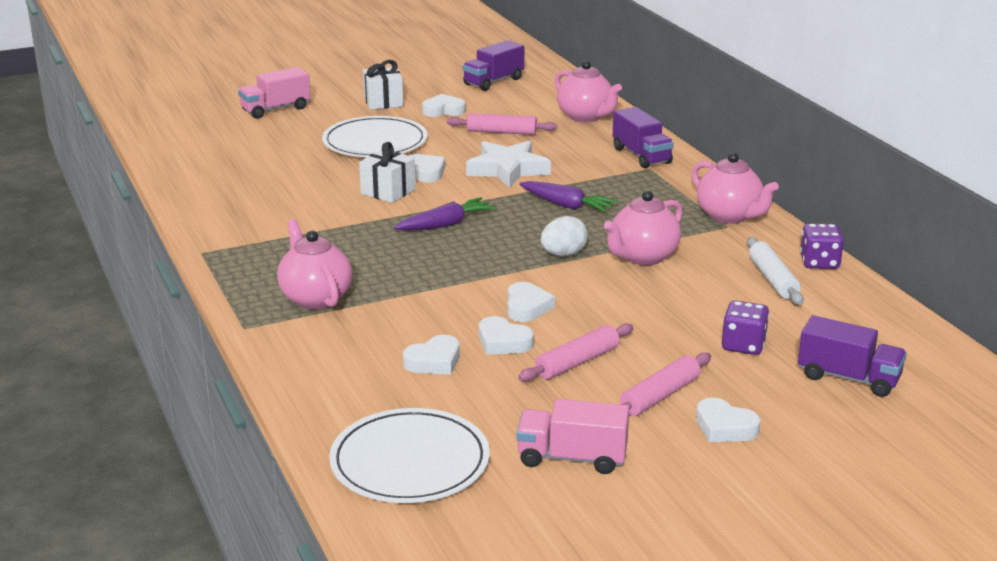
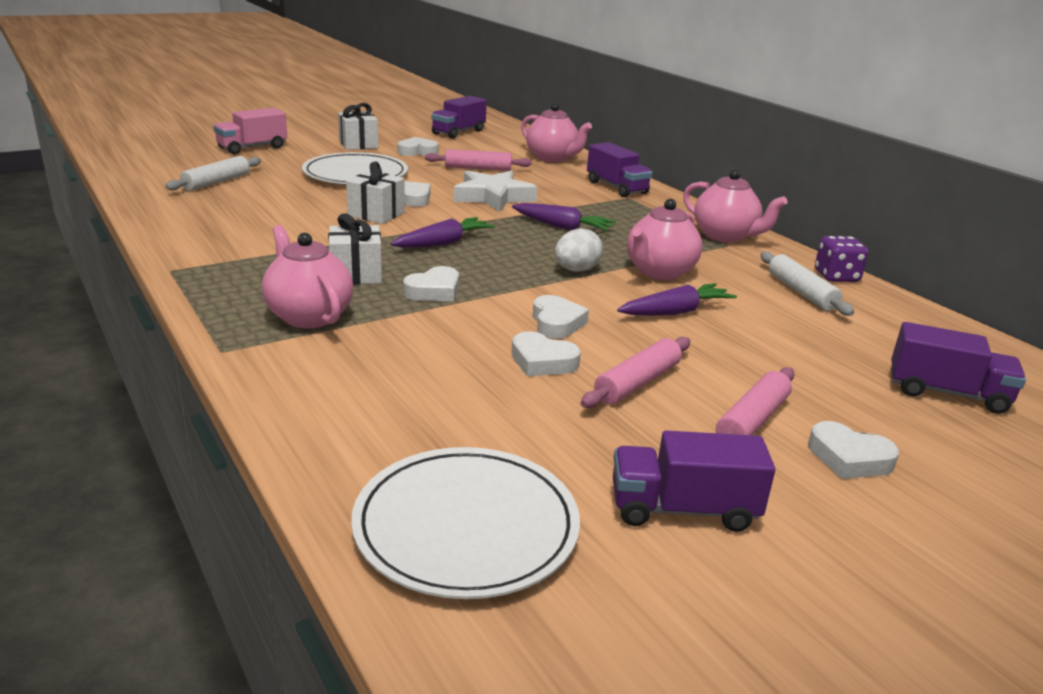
camera: 10 degrees left, 0 degrees up
white heart [403,335,460,374] -> white heart moved to [403,266,459,301]
pink truck [516,399,629,474] -> purple truck [613,430,775,532]
purple dice [722,301,769,355] -> none
none -> white rolling pin [165,156,261,191]
none -> white gift [328,213,382,284]
none -> purple carrot [617,283,737,316]

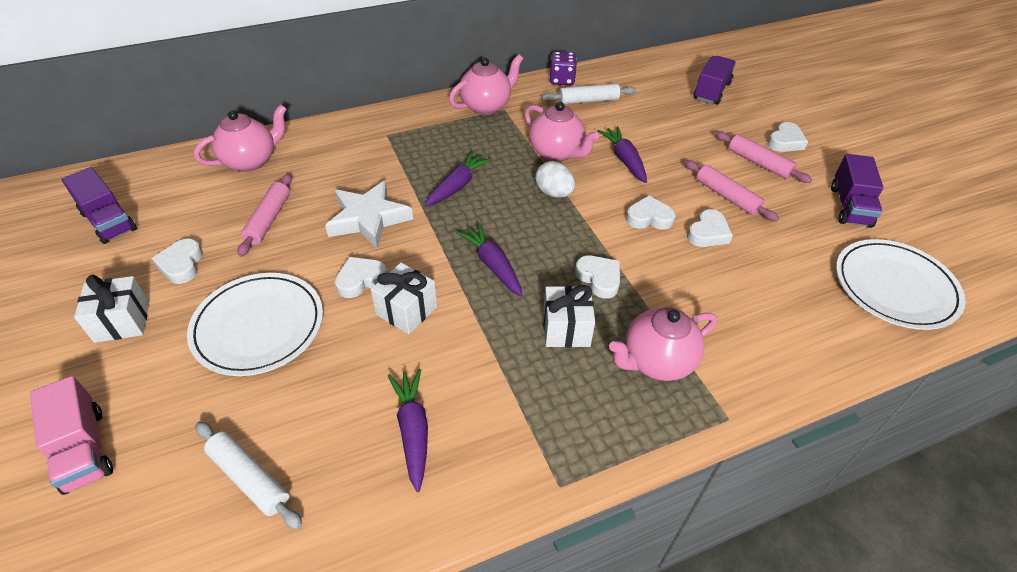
camera: 80 degrees left, 20 degrees up
purple truck [587,142,652,197] -> none
none -> purple carrot [387,369,428,492]

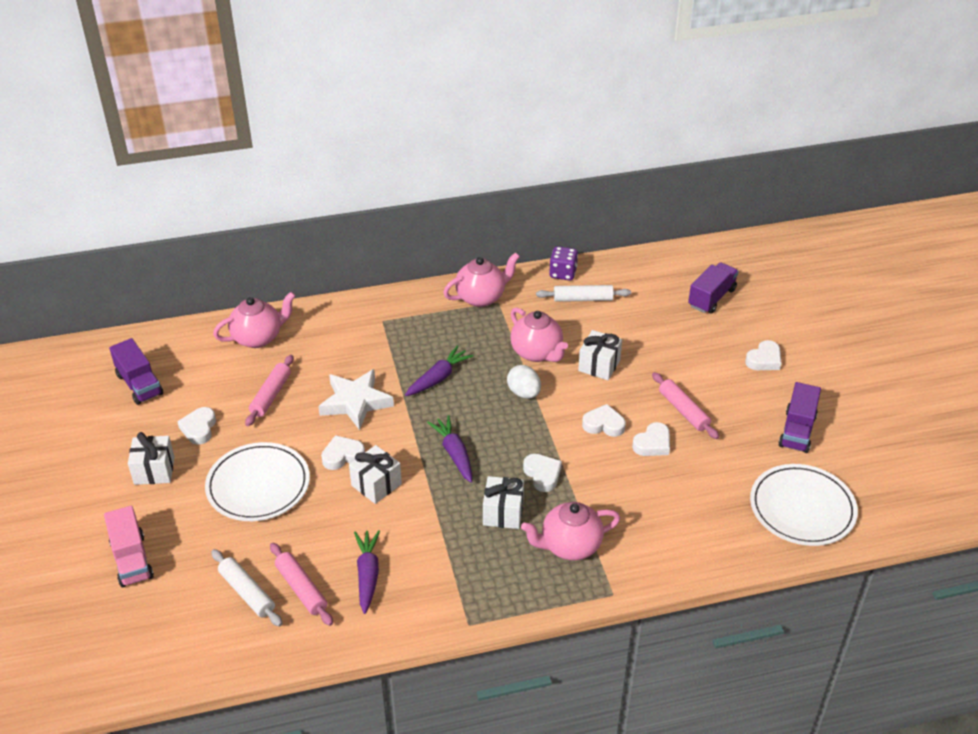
camera: 10 degrees right, 5 degrees down
purple carrot [598,126,647,183] -> white gift [578,330,622,380]
pink rolling pin [715,131,812,183] -> pink rolling pin moved to [270,543,333,626]

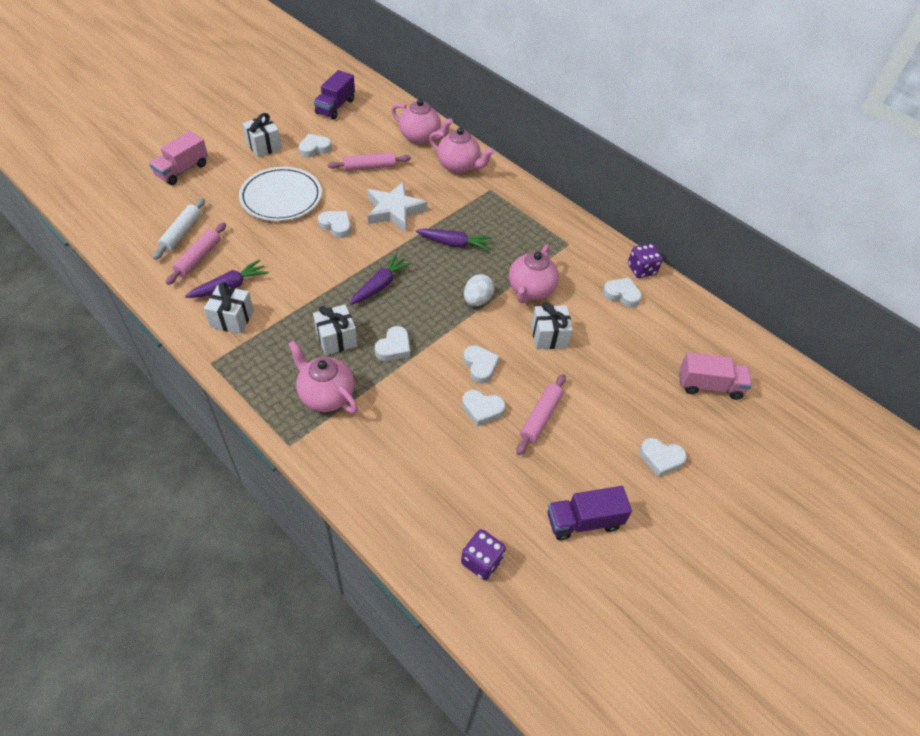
camera: 55 degrees right, 10 degrees up
white gift [349,445,402,504] -> white gift moved to [204,282,254,334]
pink teapot [443,252,520,307] -> pink teapot moved to [429,128,494,174]
white rolling pin [536,285,631,302] -> white heart [603,277,642,307]
purple truck [688,262,739,314] -> pink truck [679,352,752,400]
white plate [750,464,858,546] -> purple dice [461,529,506,580]

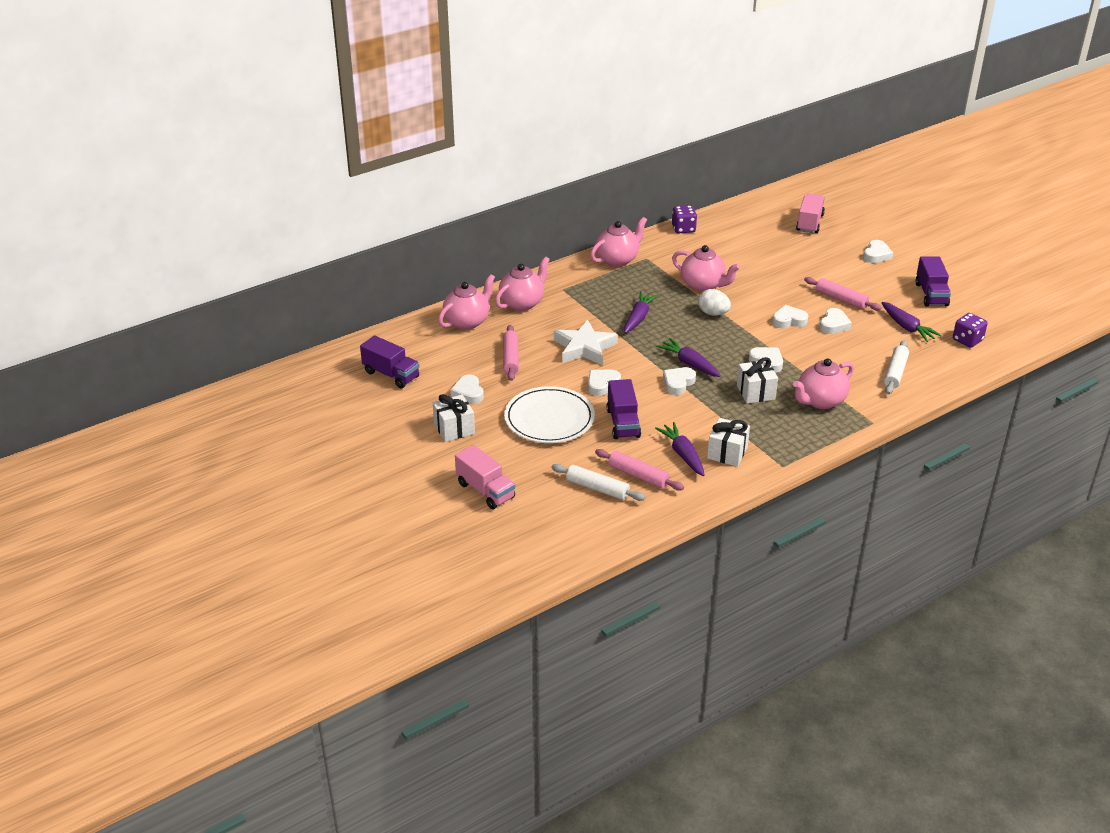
camera: 75 degrees left, 15 degrees down
white gift [531,302,573,349] -> none
white heart [603,277,642,307] -> white heart moved to [663,367,696,395]
none -> pink teapot [590,217,647,267]
none -> purple truck [606,379,641,439]
none -> purple carrot [881,302,942,342]
none -> white rolling pin [884,340,909,394]

